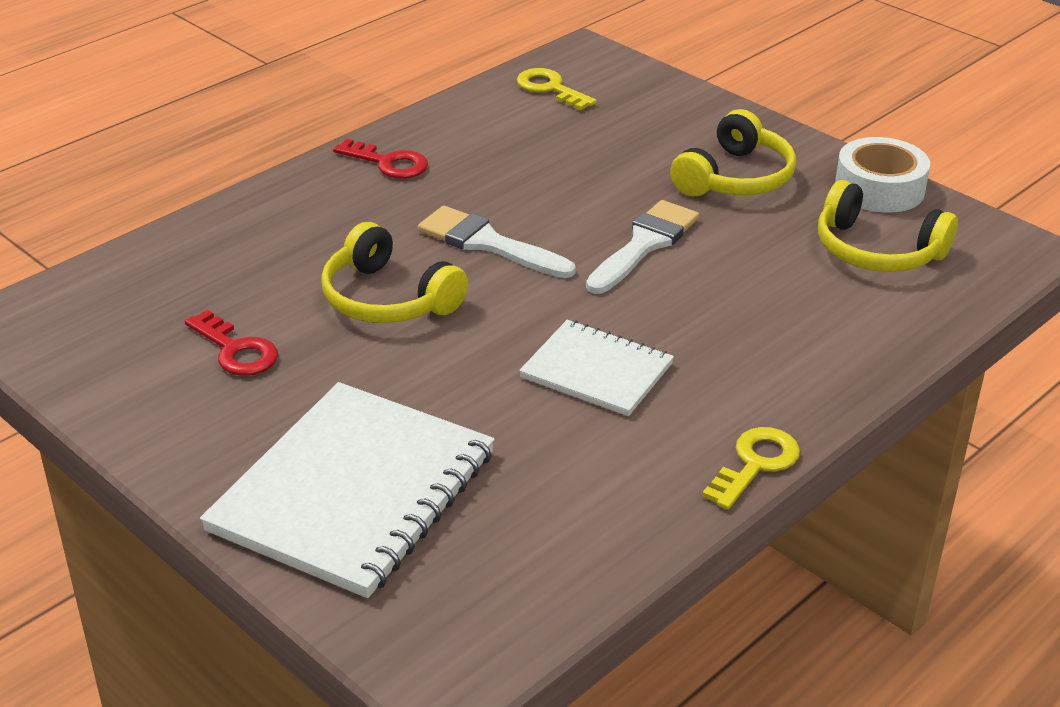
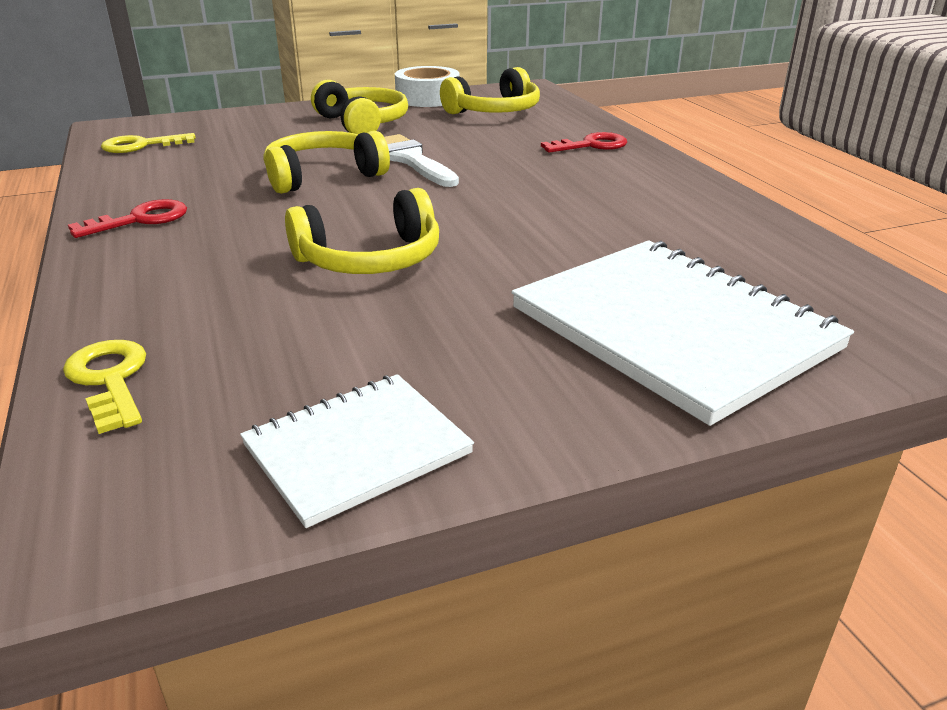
camera: 65 degrees left, 5 degrees down
red key [185,310,278,376] -> red key moved to [541,132,627,153]
white brush [418,206,576,278] -> none
white notebook [519,320,674,416] -> white notebook moved to [240,374,474,528]
yellow key [702,427,800,510] -> yellow key moved to [63,340,146,434]
none -> yellow headphones [264,131,390,194]

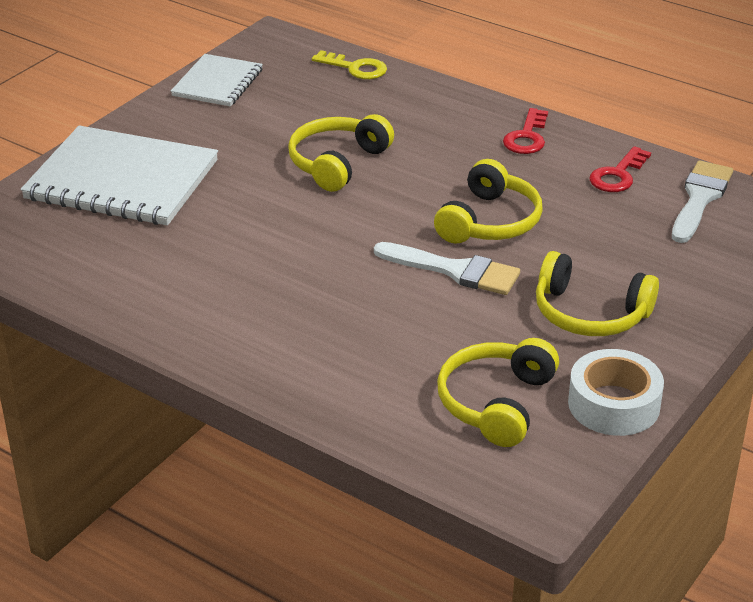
camera: 145 degrees right, 5 degrees up
yellow key [101,133,196,153] -> white brush [672,161,733,243]
red key [541,132,627,153] -> red key moved to [589,146,651,192]

